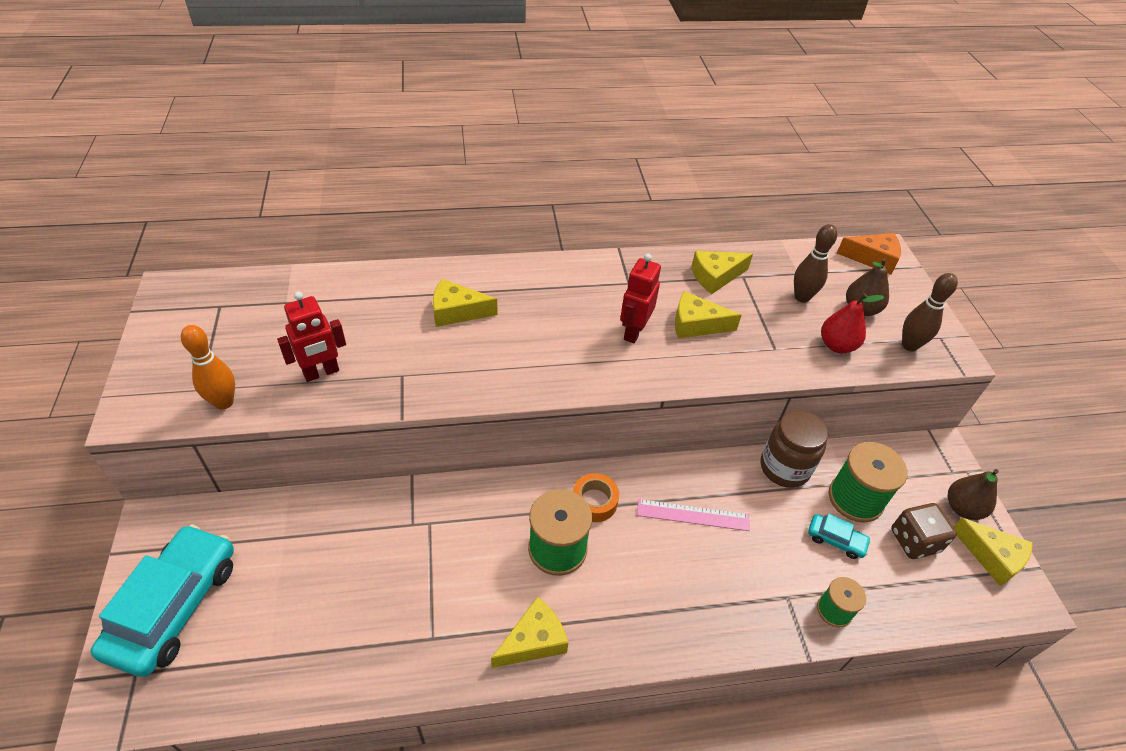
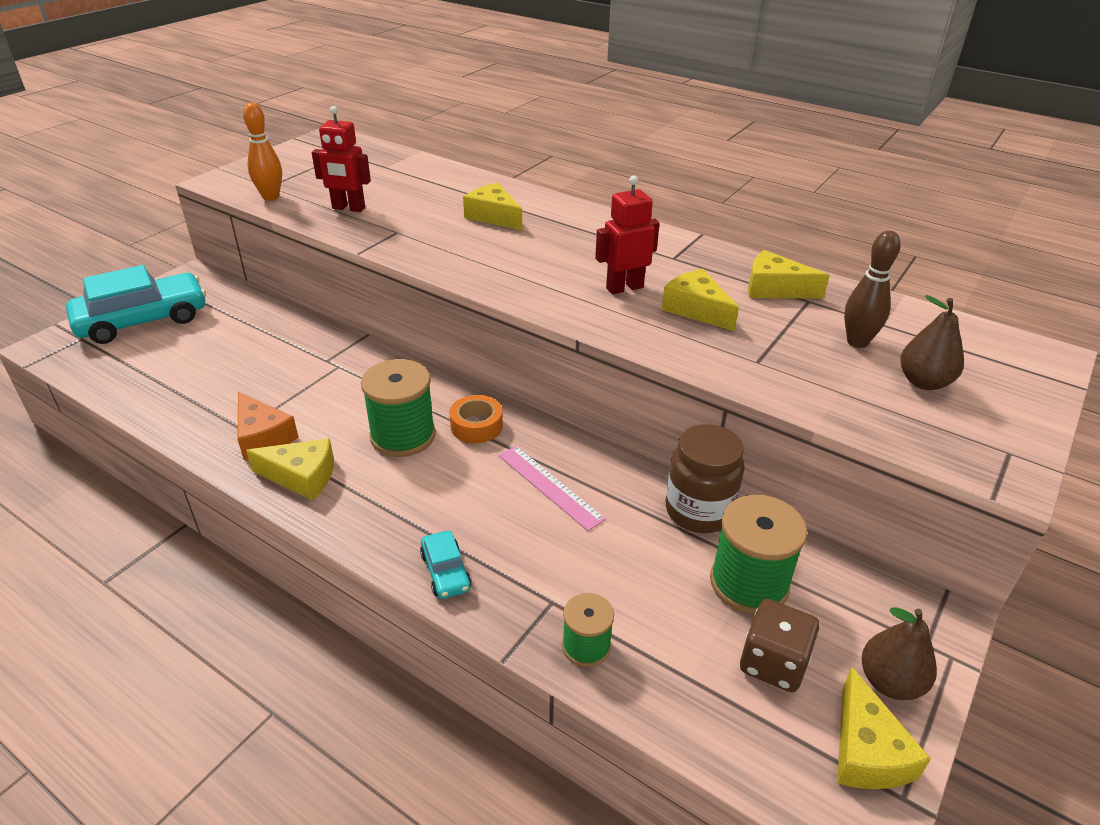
camera: 45 degrees right, 10 degrees down
turquoise car [808,513,871,559] -> turquoise car moved to [420,531,472,599]
red pear [821,294,884,353] -> none
orange cheese [837,233,901,274] -> orange cheese moved to [237,392,299,460]
brown bowling pin [902,273,958,351] -> none

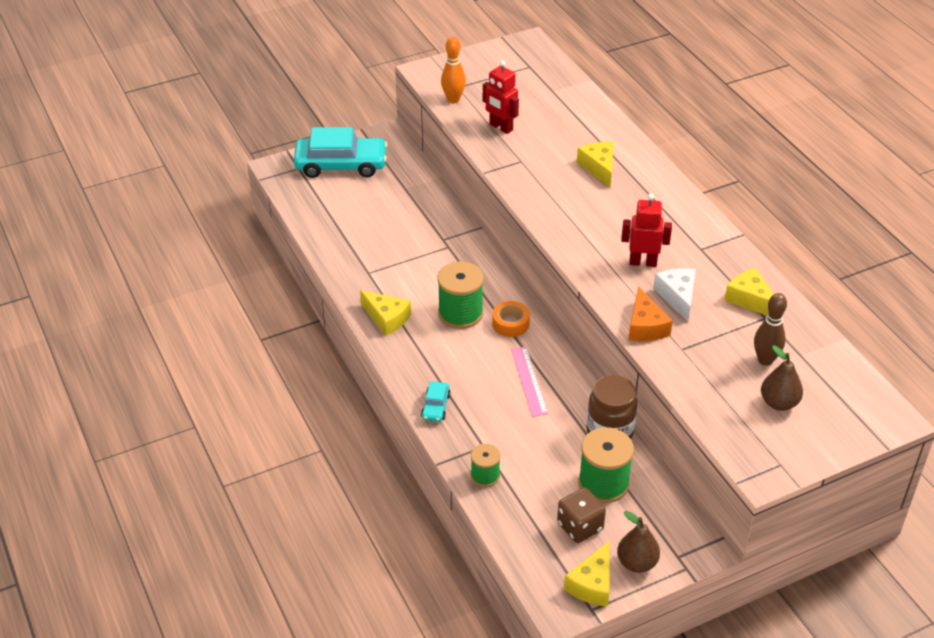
camera: 30 degrees right, 5 degrees up
orange cheese [237,392,299,460] -> orange cheese moved to [628,286,673,341]
yellow cheese [662,269,739,331] -> white cheese [653,268,696,322]

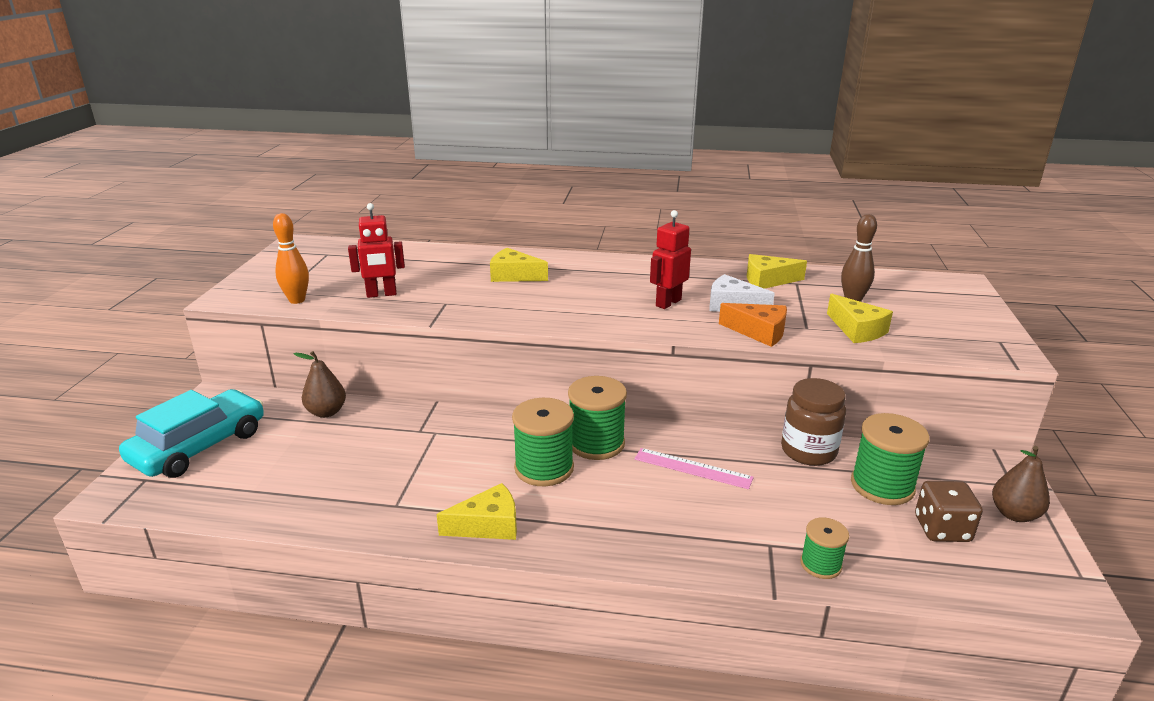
camera: 55 degrees left, 15 degrees down
turquoise car [421,382,451,422] -> none
orange tape [492,301,530,337] -> green spool [568,376,627,460]
yellow cheese [564,541,609,607] -> yellow cheese moved to [827,294,893,343]
brown pear [761,345,803,411] -> brown pear moved to [294,351,346,418]

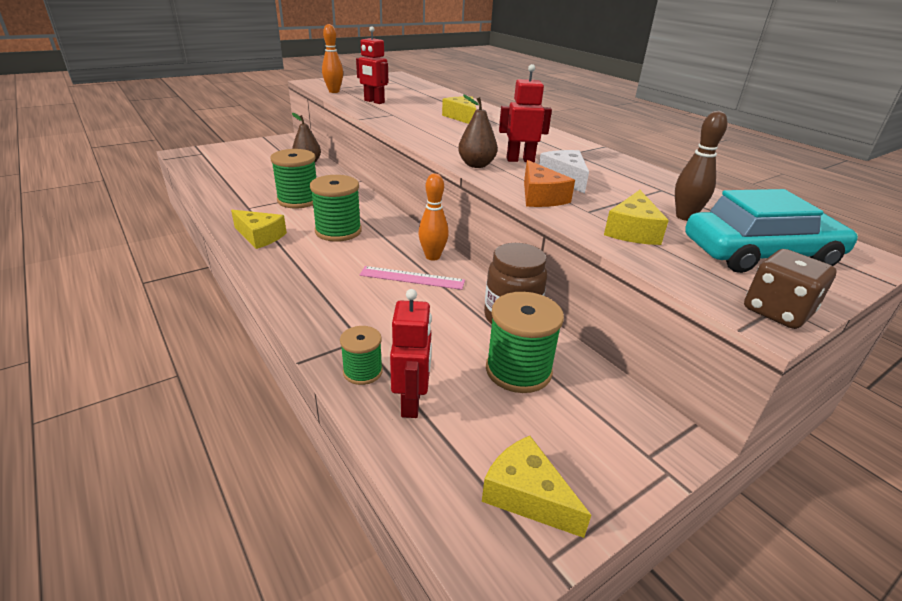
camera: 45 degrees right, 5 degrees up
turquoise car [119,389,264,478] -> turquoise car moved to [685,189,858,273]
green spool [568,376,627,460] -> green spool moved to [270,149,316,208]
pink ruler [634,448,754,489] -> pink ruler turned 60 degrees counterclockwise [360,266,465,290]
yellow cheese [747,254,807,289] -> yellow cheese moved to [482,436,591,538]
brown dice [915,481,983,542] -> brown dice moved to [744,249,837,329]
brown pear [992,446,1050,522] -> brown pear moved to [458,94,498,168]
none -> red robot [390,289,432,418]
none -> orange bowling pin [418,173,449,261]

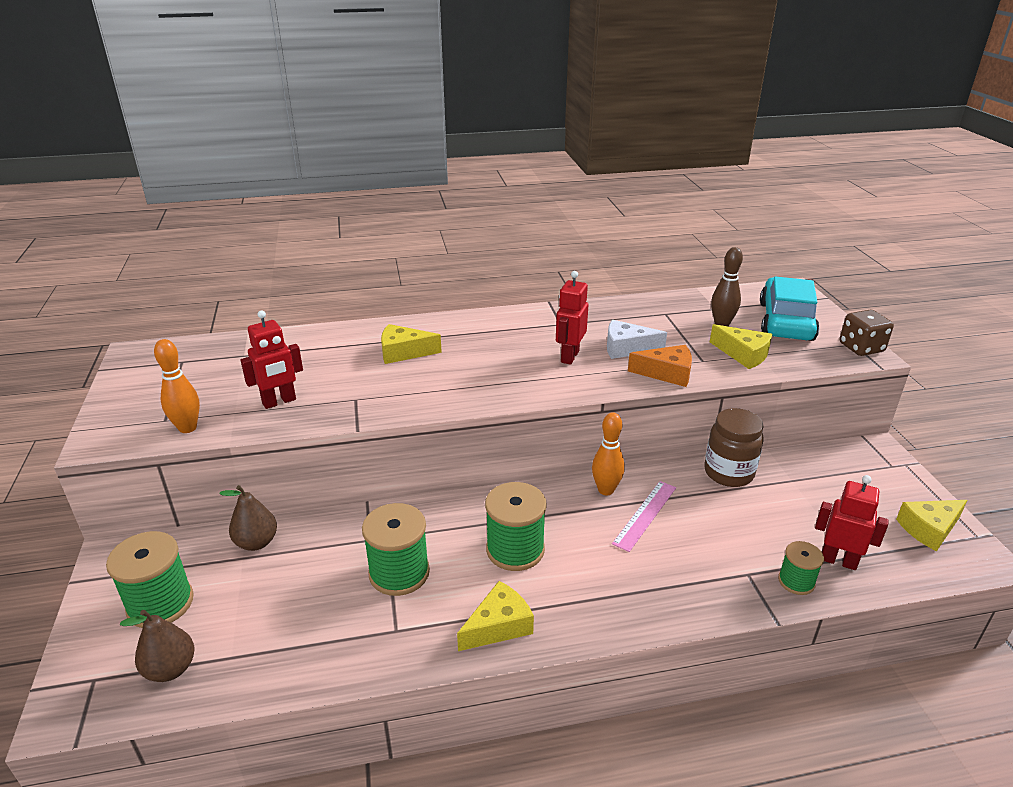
camera: 65 degrees left, 0 degrees up
brown pear [458,94,498,168] -> brown pear moved to [120,610,194,682]
green spool [486,292,564,393] -> green spool moved to [106,531,194,628]

